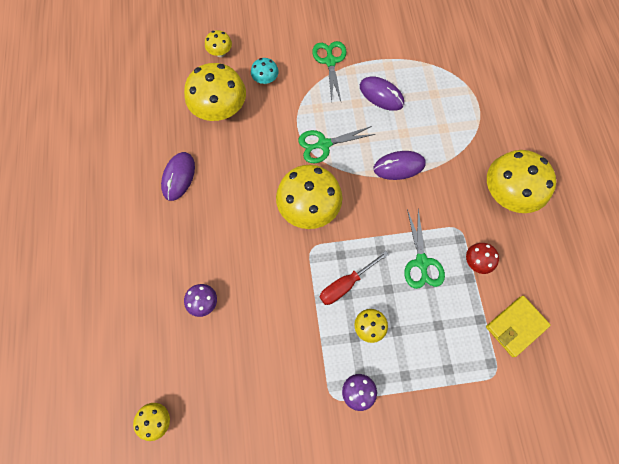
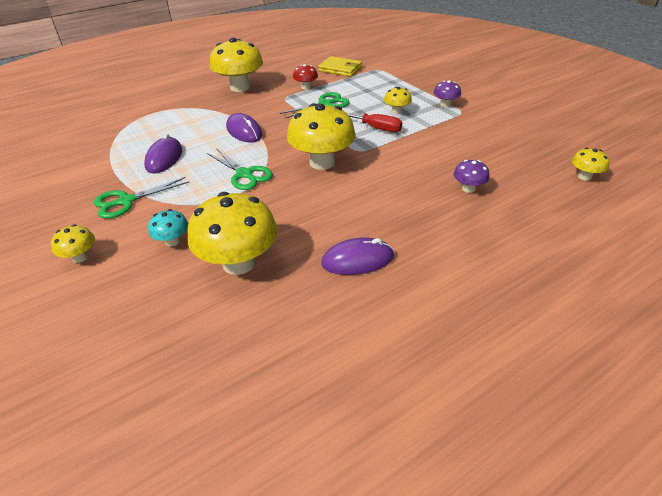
camera: 115 degrees left, 30 degrees down
yellow mushroom [205,30,232,57] -> yellow mushroom moved to [51,224,95,263]

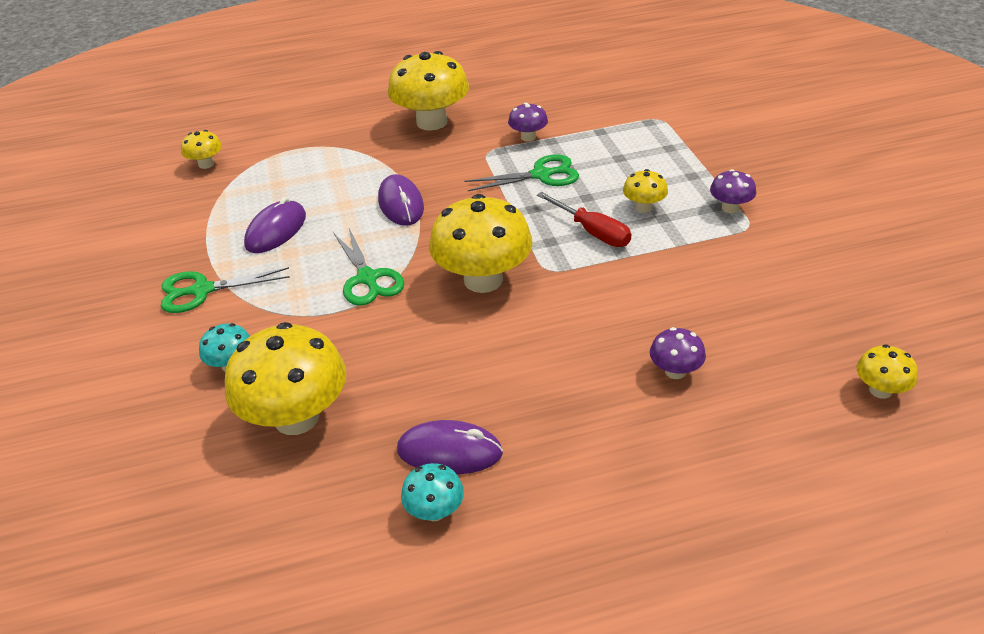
camera: 20 degrees right, 0 degrees up
yellow mushroom [51,224,95,263] -> yellow mushroom moved to [181,130,222,169]
red mushroom [293,64,318,90] -> purple mushroom [508,103,548,142]
yellow wallet [318,56,362,77] -> none
none -> turquoise mushroom [401,463,464,521]

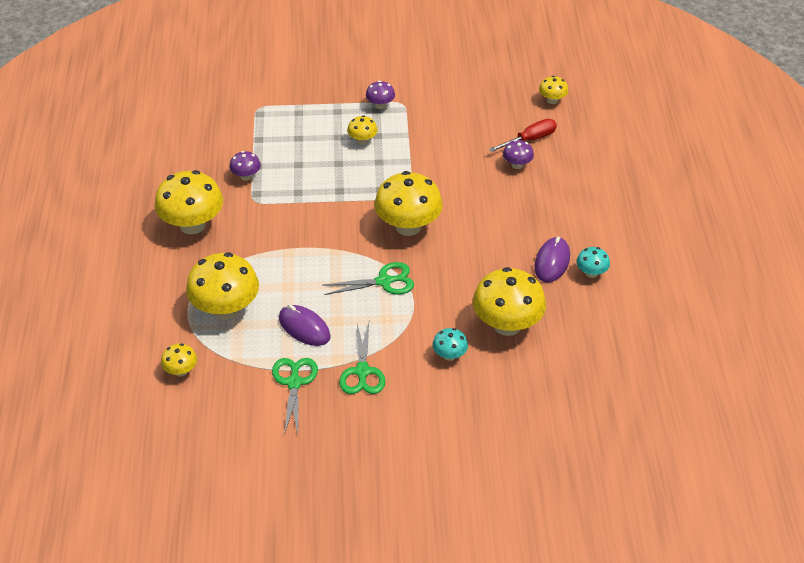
camera: 80 degrees left, 5 degrees up
purple mouse [378,174,424,226] -> none
green scissors [464,154,579,191] -> green scissors moved to [272,358,318,435]
red screwdriver [537,192,631,247] -> red screwdriver moved to [488,119,557,152]
none -> yellow mushroom [186,252,259,320]

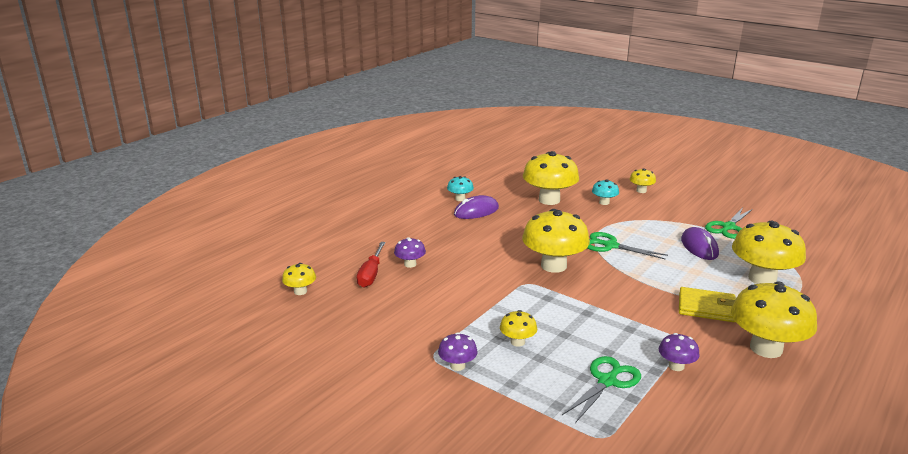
camera: 140 degrees left, 20 degrees down
yellow mushroom [161,343,197,377] -> yellow mushroom moved to [630,168,656,193]
green scissors [339,322,385,394] -> green scissors moved to [562,356,641,423]
red screwdriver [488,119,557,152] -> red screwdriver turned 90 degrees counterclockwise [357,242,386,288]
none -> yellow wallet [679,287,736,322]

